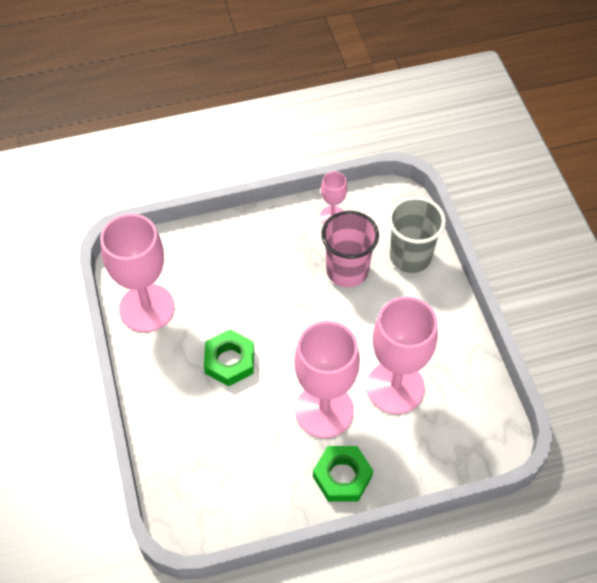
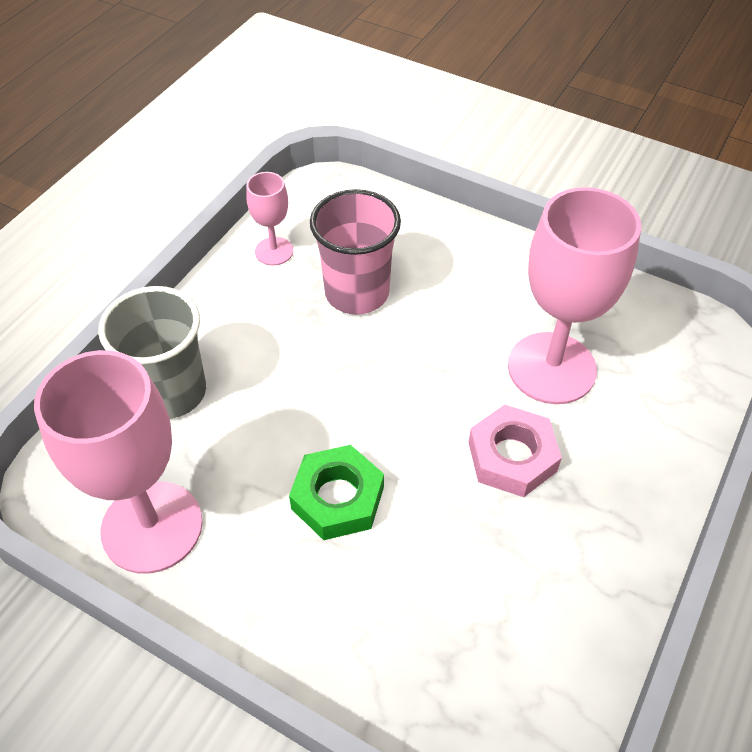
camera: 45 degrees left, 5 degrees down
pink goblet [294,321,360,438] -> pink nut [468,405,562,497]
green nut [313,446,373,502] -> none
grey cup [388,197,446,273] -> grey cup moved to [98,286,206,418]

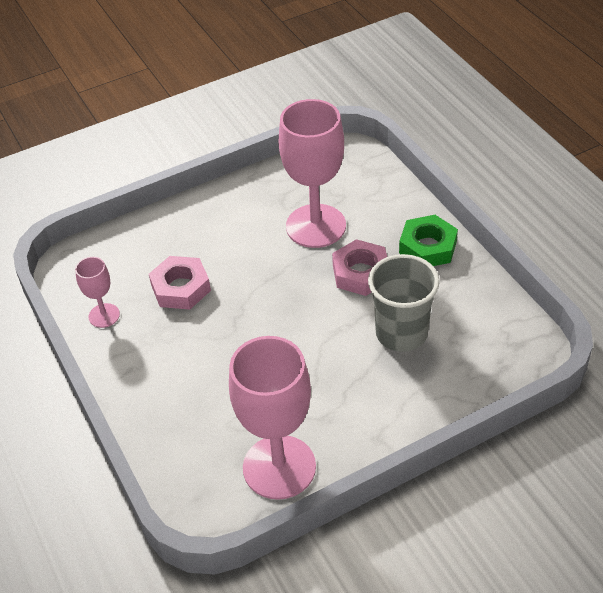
camera: 55 degrees left, 5 degrees down
grey cup [98,286,206,418] -> grey cup moved to [368,254,440,352]
green nut [289,445,384,540] -> green nut moved to [399,215,458,266]
pink cup [310,189,401,315] -> pink nut [149,256,211,310]

